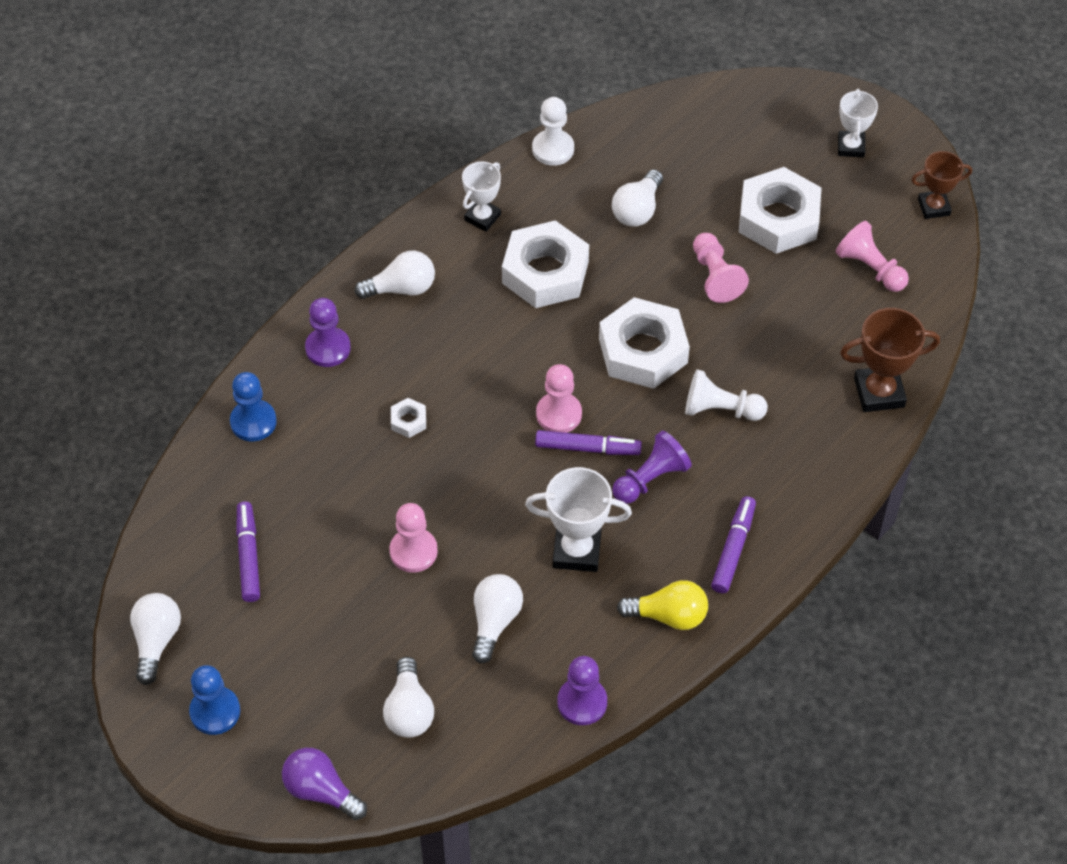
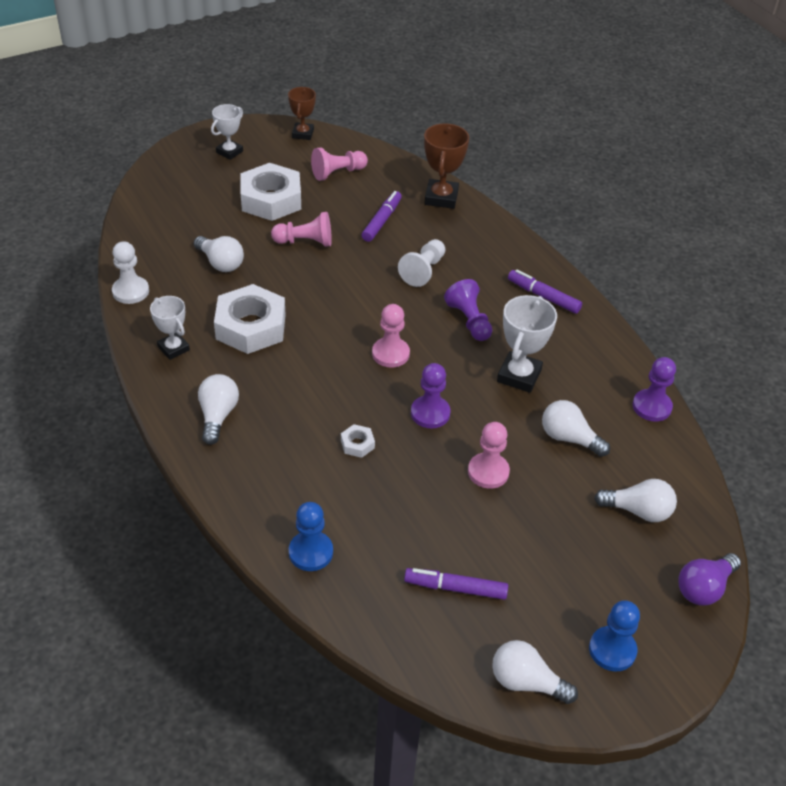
camera: 75 degrees left, 10 degrees down
purple pawn [305,298,351,367] -> purple pawn moved to [411,363,451,428]
purple marker [535,430,642,455] -> purple marker moved to [362,191,402,242]
white nut [599,297,690,389] -> none
yellow light bulb [617,580,708,630] -> none
white trophy [838,89,878,157] -> white trophy turned 75 degrees counterclockwise [211,104,243,160]

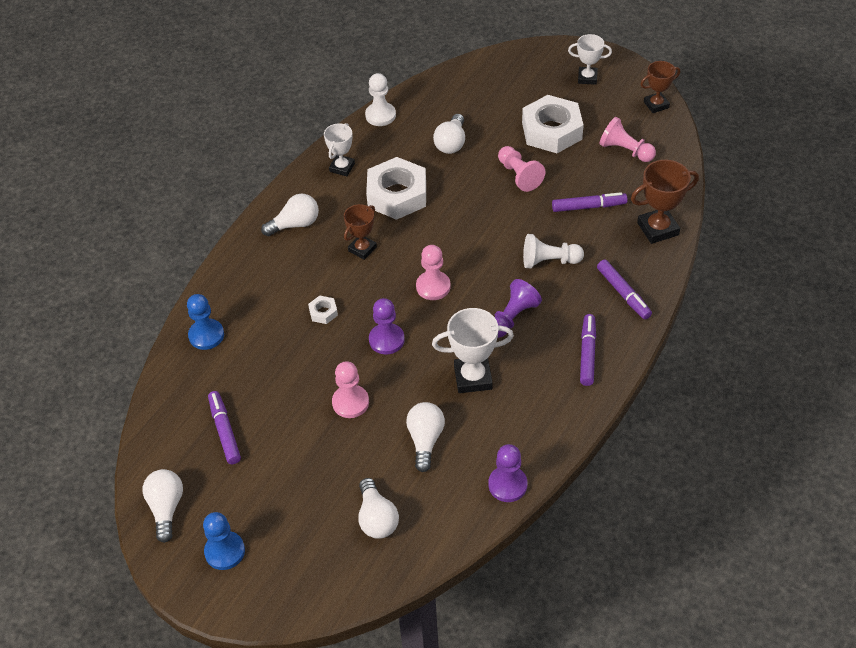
camera: 65 degrees right, 5 degrees up
purple light bulb [678,553,741,606] -> none
none -> brown trophy [344,204,377,260]
none -> purple marker [597,260,652,319]

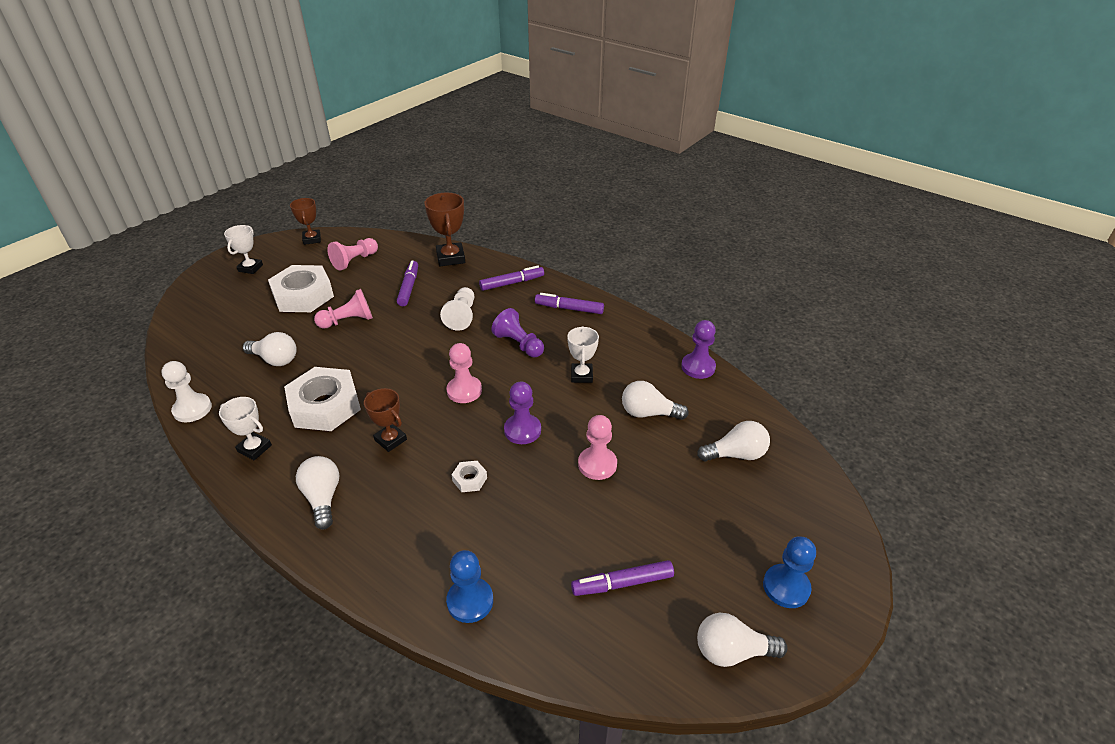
camera: 85 degrees left, 10 degrees down
white trophy [432,308,514,393] -> white trophy [567,326,599,383], size x0.66

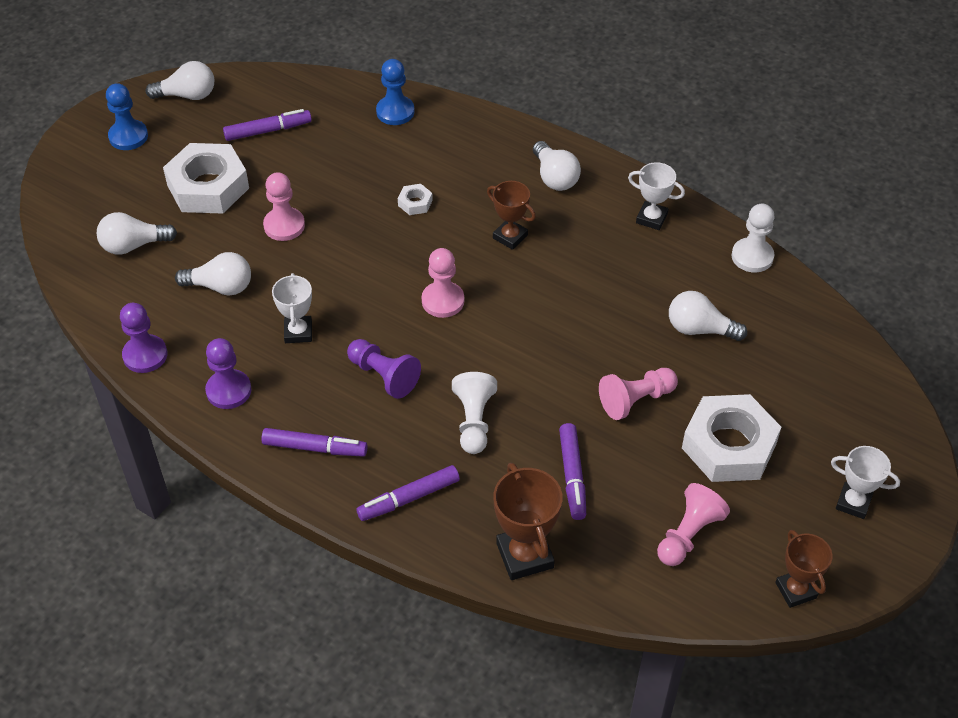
camera: 175 degrees right, 10 degrees up
white trophy [224,225,263,274] -> white trophy turned 75 degrees counterclockwise [831,446,900,519]
white nut [284,367,361,431] -> white nut moved to [163,143,249,214]
purple pawn [504,382,541,444] -> purple pawn moved to [205,338,251,409]

